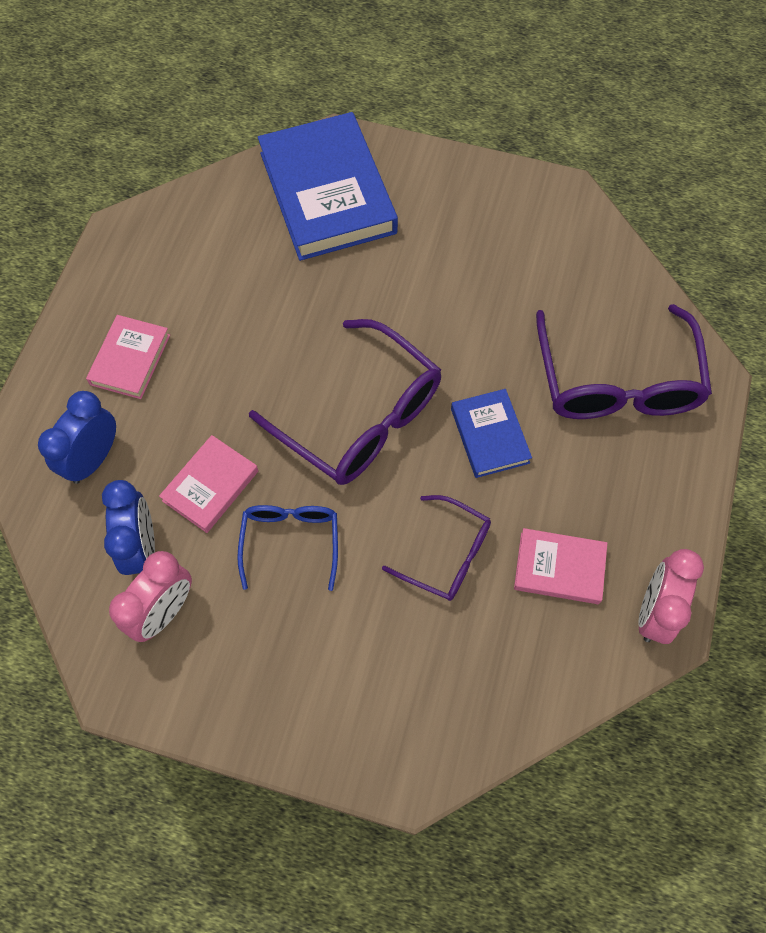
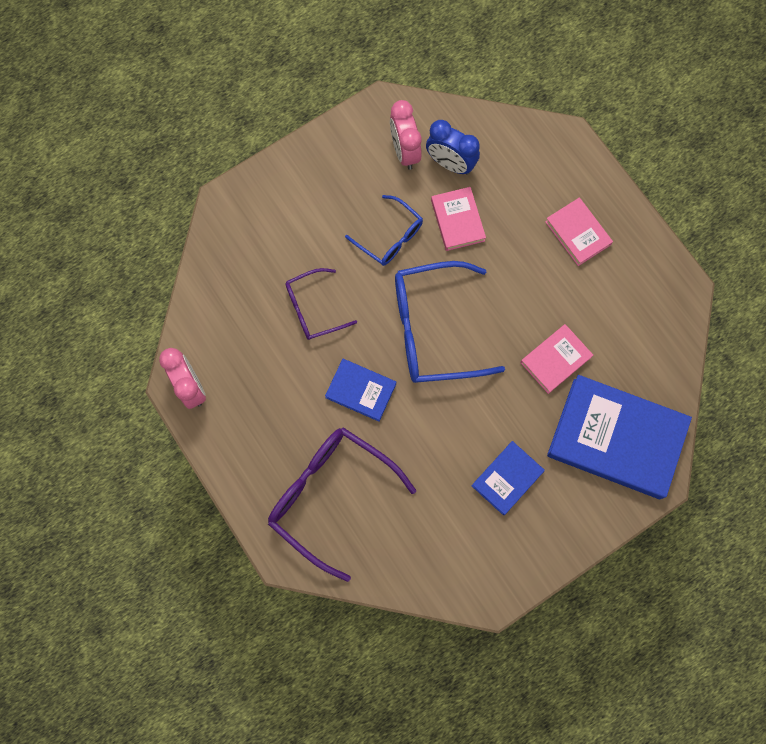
camera: 130 degrees right, 10 degrees up
blue clock [38,391,116,484] -> none
purple glasses [249,319,441,485] -> blue glasses [395,261,505,383]
pink book [514,528,607,604] -> pink book moved to [520,324,593,394]
none -> blue book [471,441,545,515]

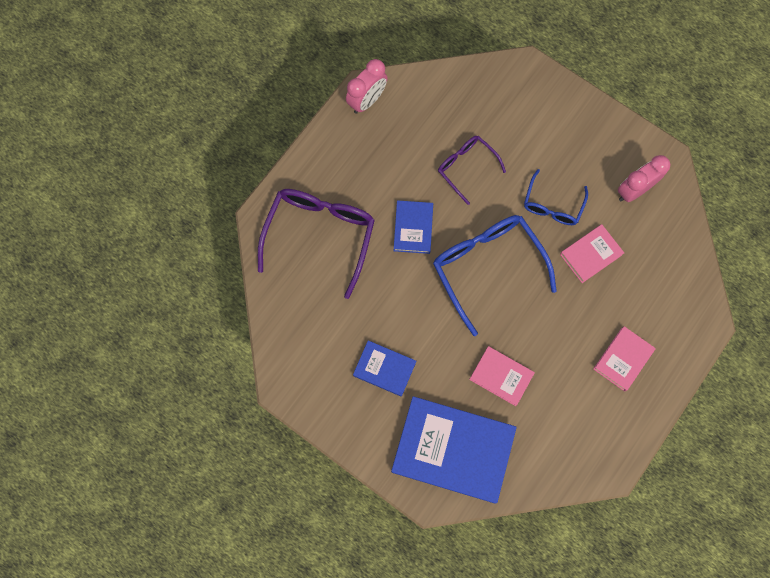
camera: 70 degrees right, 0 degrees up
blue clock [426,120,480,174] -> none
blue book [547,375,692,499] -> blue book turned 75 degrees counterclockwise [391,396,517,503]

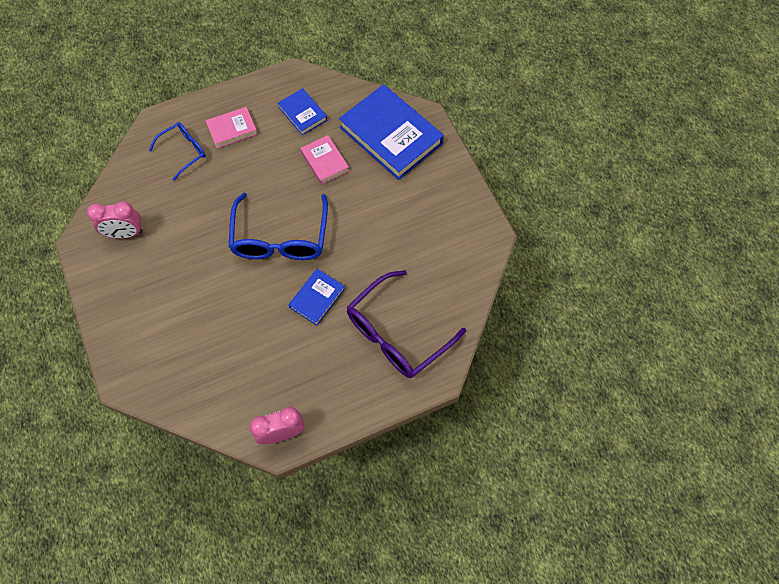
camera: 150 degrees left, 10 degrees down
blue book [353,340,416,397] -> blue book moved to [278,88,327,136]
purple glasses [438,136,506,205] -> none
blue glasses [524,169,588,225] -> blue glasses moved to [149,122,206,181]
pink book [560,224,624,283] -> none

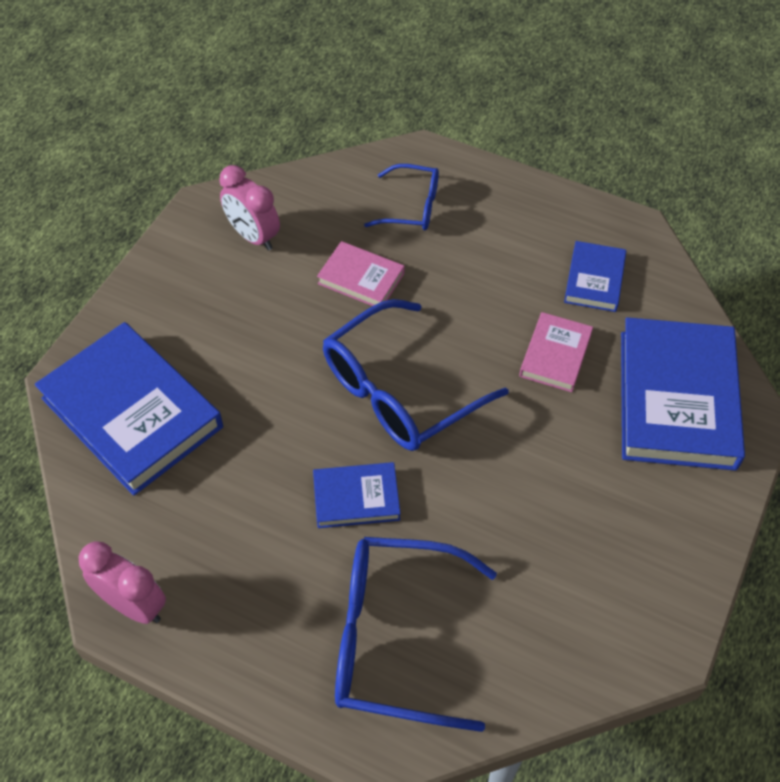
camera: 50 degrees right, 10 degrees down
pink book [206,107,258,148] -> pink book moved to [317,241,405,306]
purple glasses [347,270,466,378] -> blue glasses [335,537,497,732]
none -> blue book [35,322,223,496]

